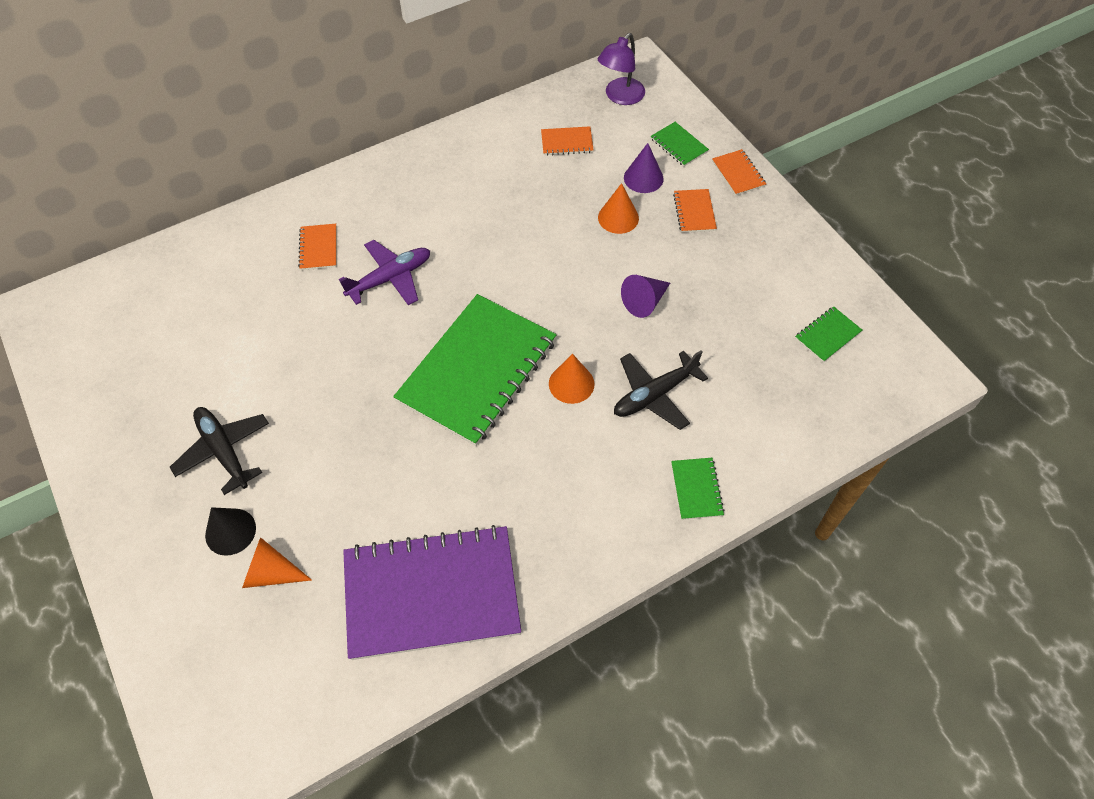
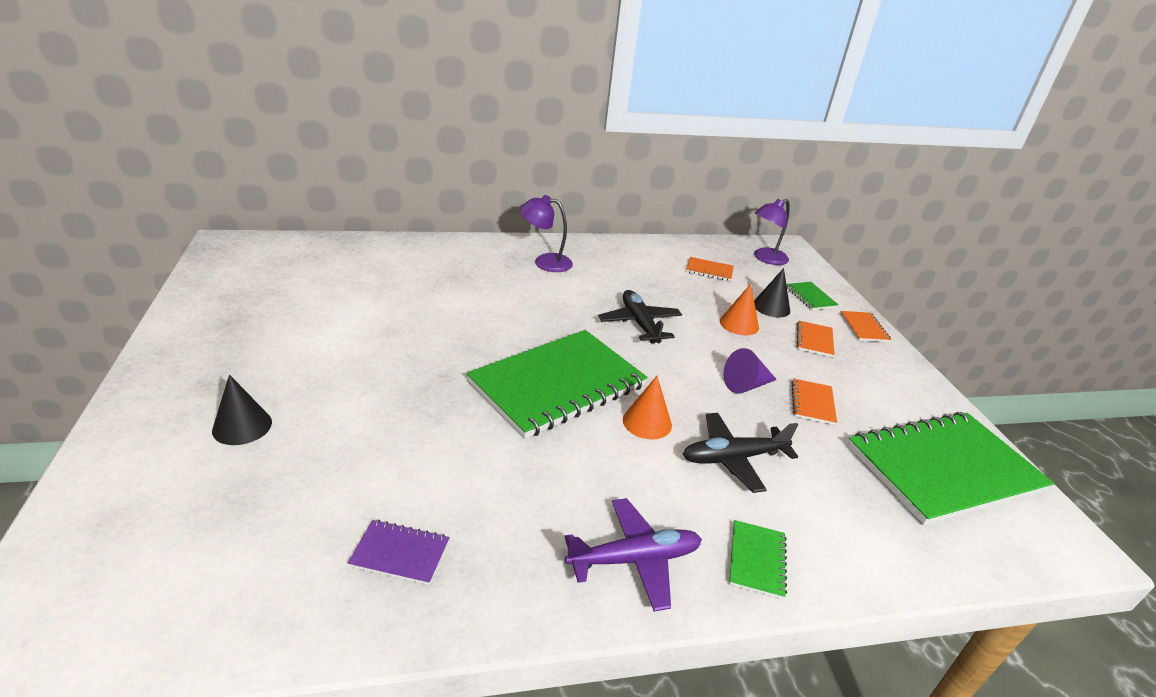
camera: 15 degrees right, 25 degrees down
black plane [170,407,269,495] -> black plane moved to [598,290,682,343]
orange cone [242,537,312,588] -> none
orange notebook [298,224,337,270] -> orange notebook moved to [791,378,837,425]
purple plane [339,240,430,305] -> purple plane moved to [565,498,702,612]
purple notebook [343,525,521,660] -> purple notebook [348,520,450,585], size x0.40
purple cone [624,143,664,193] -> black cone [754,268,790,318]
green notebook [795,306,862,362] -> green notebook [847,412,1054,525], size x2.49
none -> purple lamp [520,195,573,272]

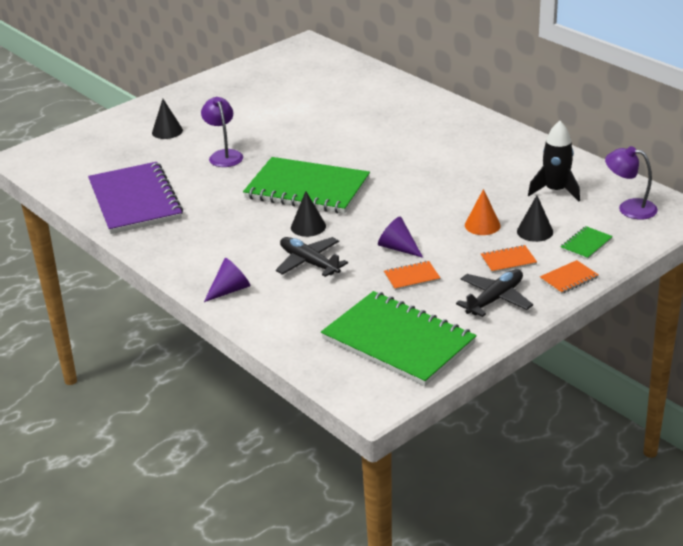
camera: 65 degrees right, 0 degrees up
purple notebook [348,520,450,585] -> purple notebook [88,162,183,234], size x2.49
purple lamp [520,195,573,272] -> purple lamp moved to [201,97,243,167]
purple plane [565,498,702,612] -> none
black plane [598,290,682,343] -> black plane moved to [456,269,533,317]
orange cone [623,376,672,439] -> black cone [291,191,326,237]
orange notebook [686,257,734,281] -> black rocket [528,121,580,202]
green notebook [729,520,787,599] -> purple cone [204,258,250,302]

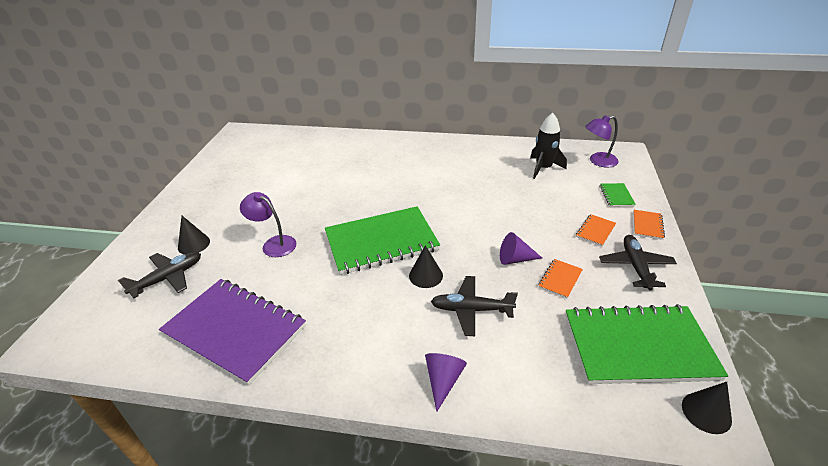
camera: 40 degrees left, 5 degrees up
orange cone [465,189,501,235] -> none
black cone [517,195,553,242] -> black cone moved to [682,382,732,434]
none -> black plane [118,252,201,299]

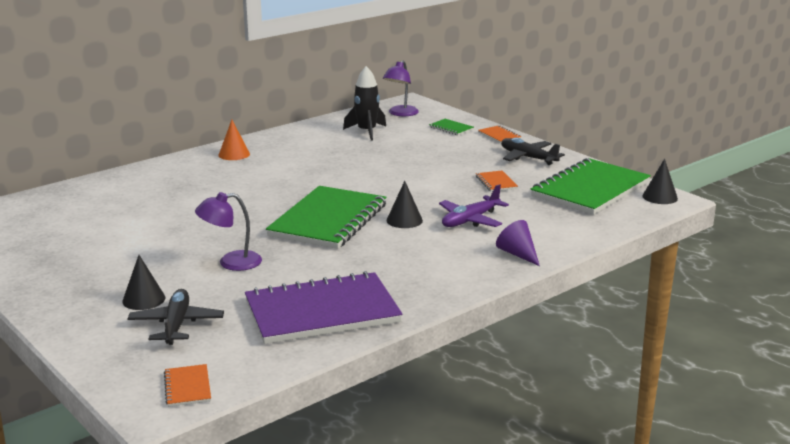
camera: 50 degrees left, 15 degrees down
black plane [431,276,518,336] -> purple plane [439,184,509,227]
purple cone [500,232,542,265] -> none
orange notebook [576,214,616,246] -> orange notebook moved to [164,364,211,407]
none -> orange cone [218,120,250,160]

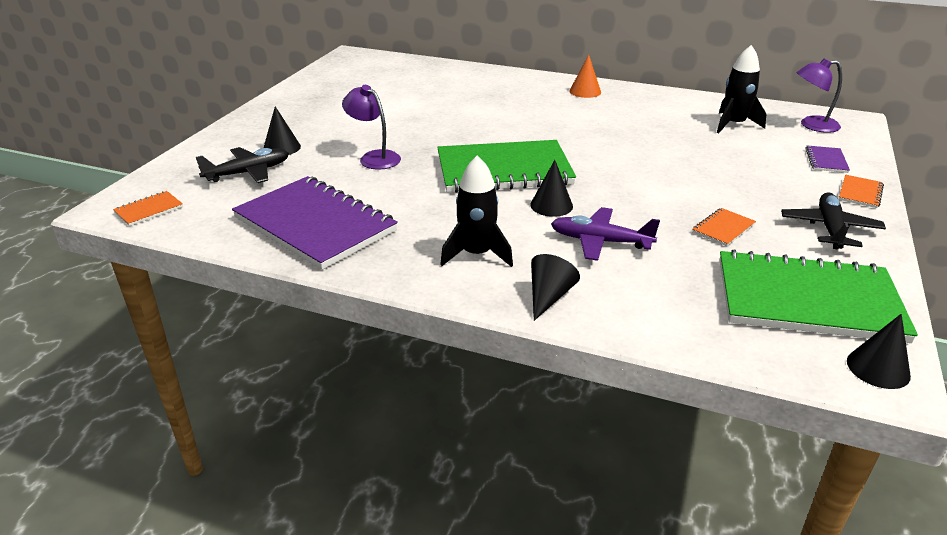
camera: 60 degrees right, 10 degrees up
green notebook [429,119,474,135] -> purple notebook [805,145,850,173]
purple cone [496,220,540,266] -> black cone [531,254,580,321]
none -> black rocket [440,155,513,267]

